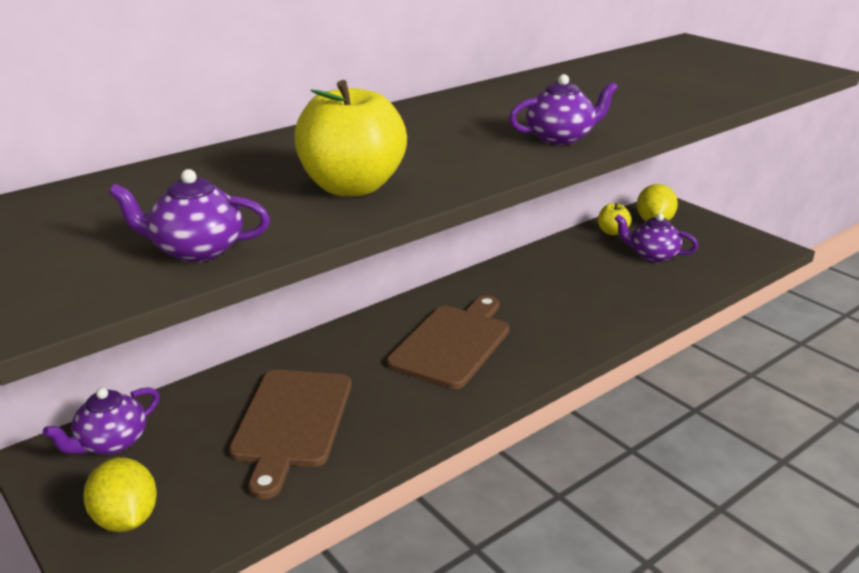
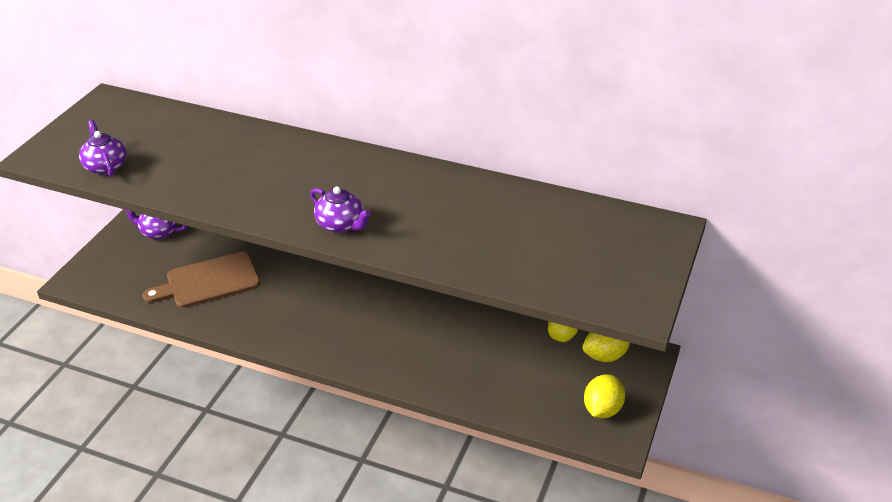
camera: 60 degrees right, 10 degrees up
yellow lemon [83,457,157,532] -> yellow lemon moved to [584,374,625,418]
yellow apple [294,80,407,196] -> none
brown cutting board [386,295,509,389] -> none
purple teapot [614,213,698,263] -> none

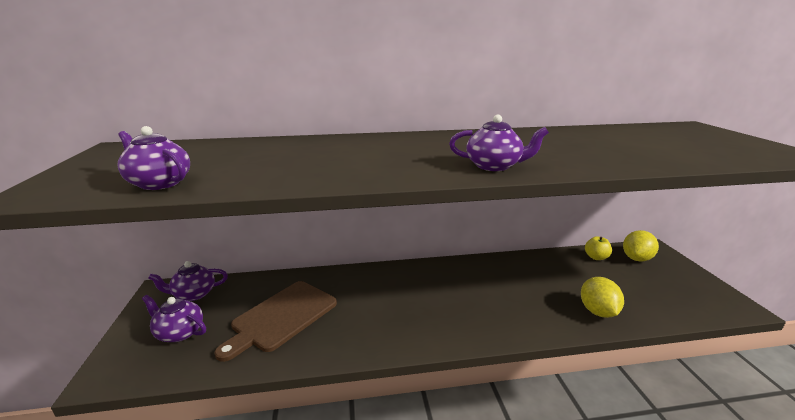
camera: 30 degrees left, 15 degrees down
yellow lemon [584,374,625,418] -> yellow lemon moved to [581,277,624,318]
none -> purple teapot [142,295,206,342]

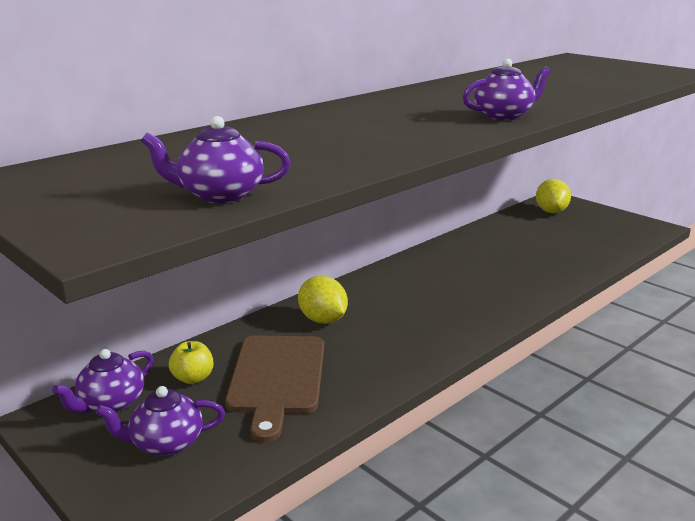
camera: 35 degrees left, 0 degrees up
yellow lemon [581,277,624,318] -> yellow lemon moved to [298,276,348,324]
yellow apple [585,236,612,260] -> yellow apple moved to [169,341,214,384]

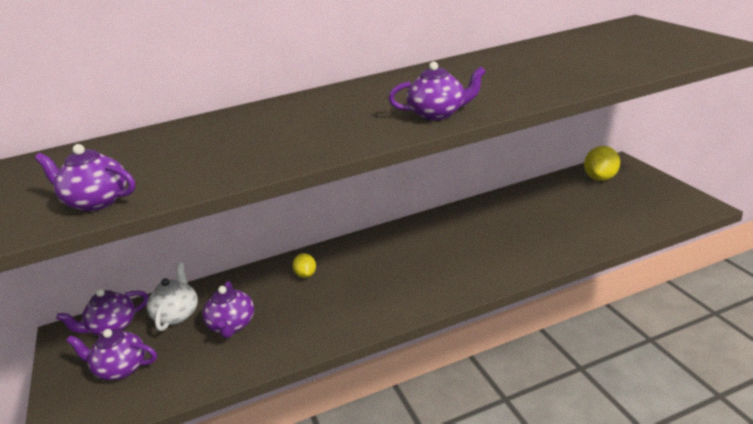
camera: 25 degrees right, 5 degrees up
yellow apple [169,341,214,384] -> white teapot [147,263,198,331]
brown cutting board [225,335,324,443] -> purple teapot [202,281,254,338]
yellow lemon [298,276,348,324] -> yellow lemon [292,253,316,278], size x0.59

